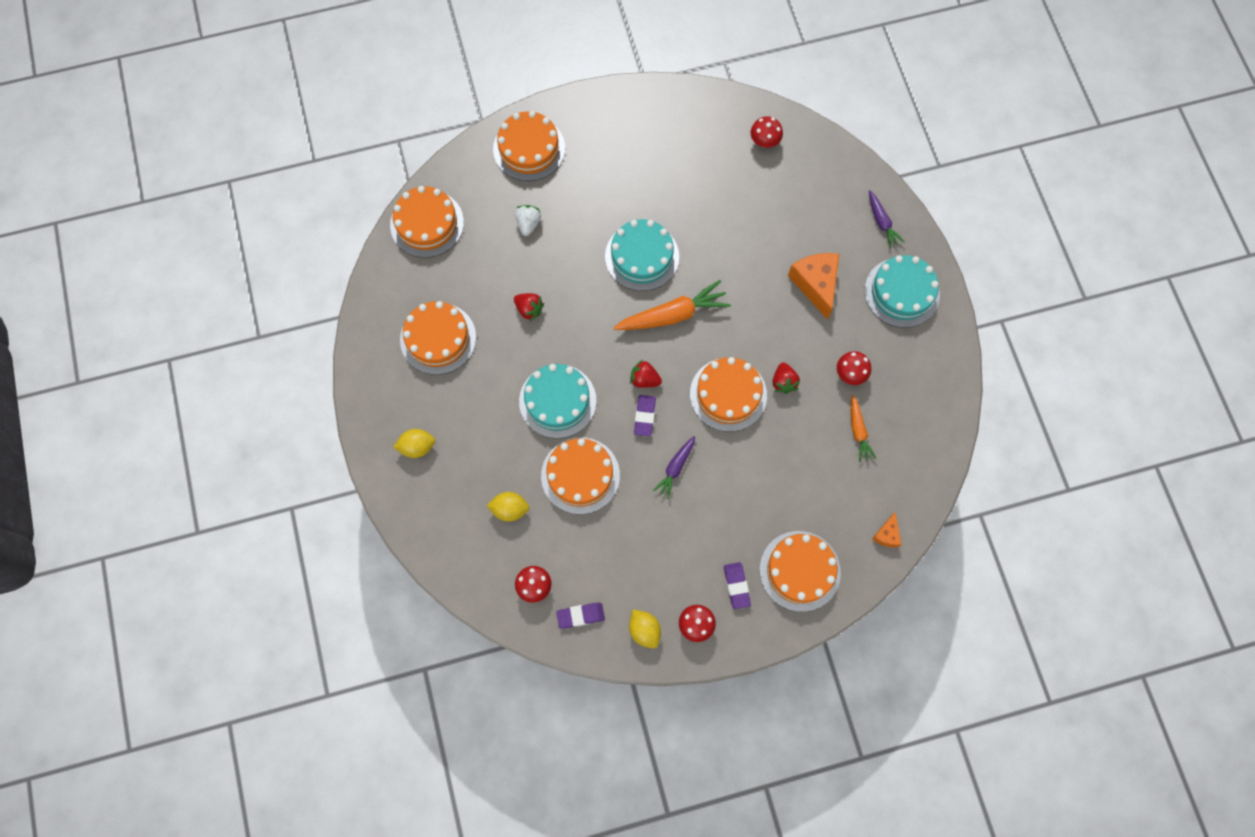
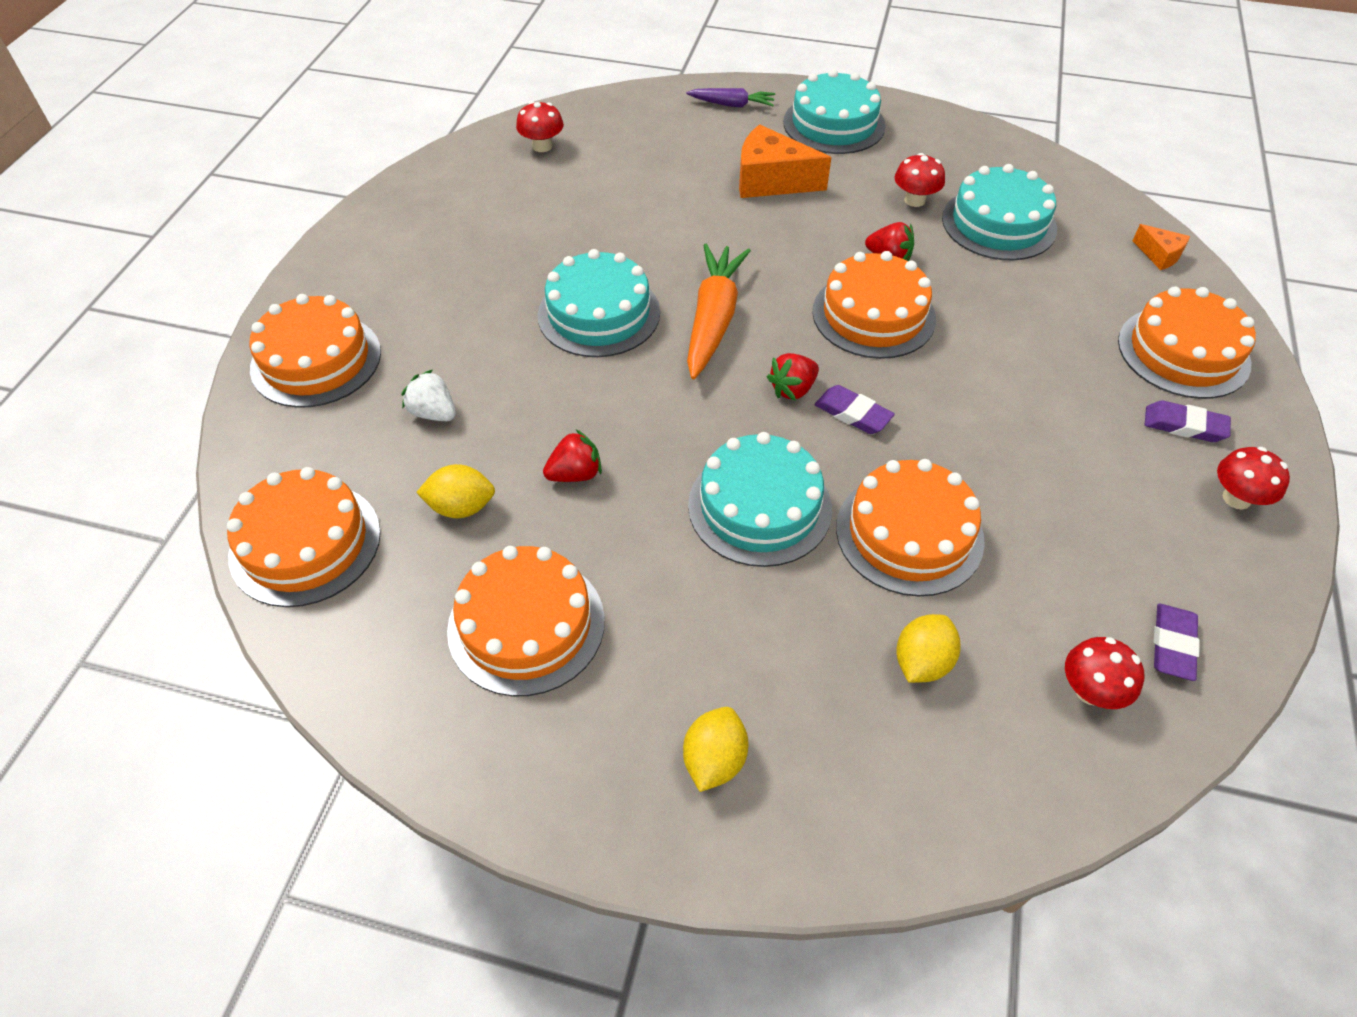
camera: 60 degrees left, 20 degrees down
yellow lemon [629,610,661,648] -> yellow lemon moved to [416,464,495,518]
purple carrot [653,436,695,499] -> none
orange carrot [851,395,876,462] -> turquoise cake [942,164,1057,260]

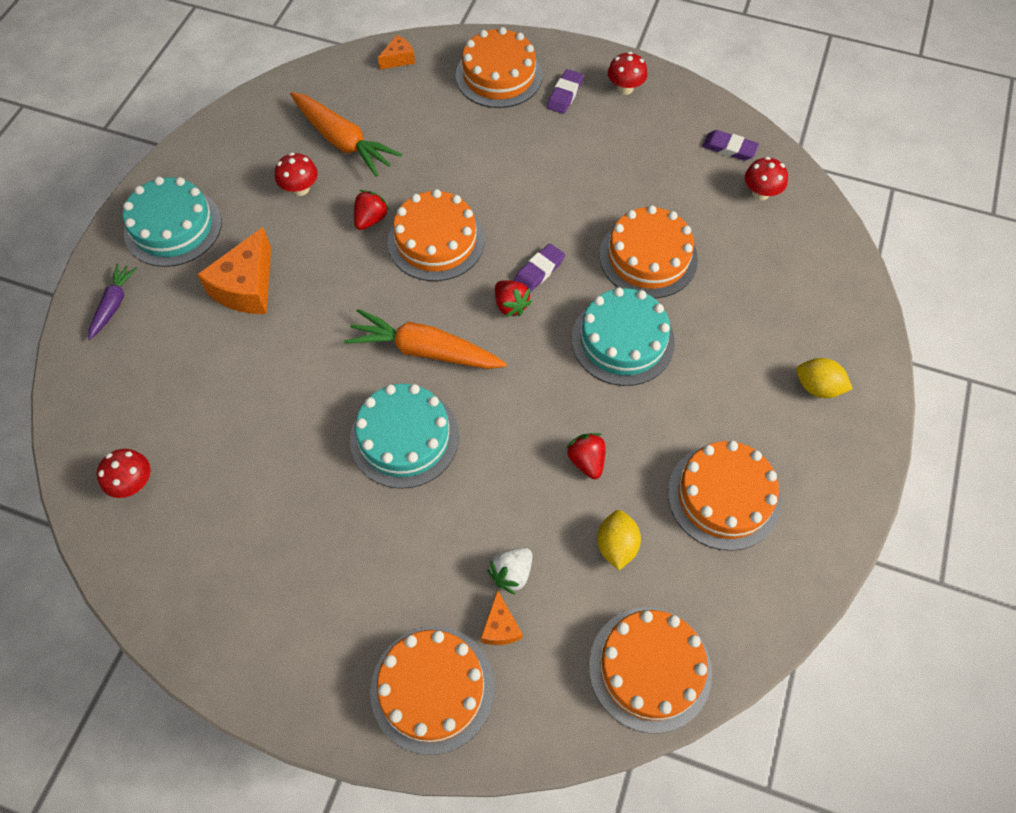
camera: 85 degrees left, 10 degrees up
yellow lemon [896,614,961,683] -> none
turquoise cake [942,164,1057,260] -> orange carrot [290,92,402,177]
none -> orange cheese [481,590,522,645]

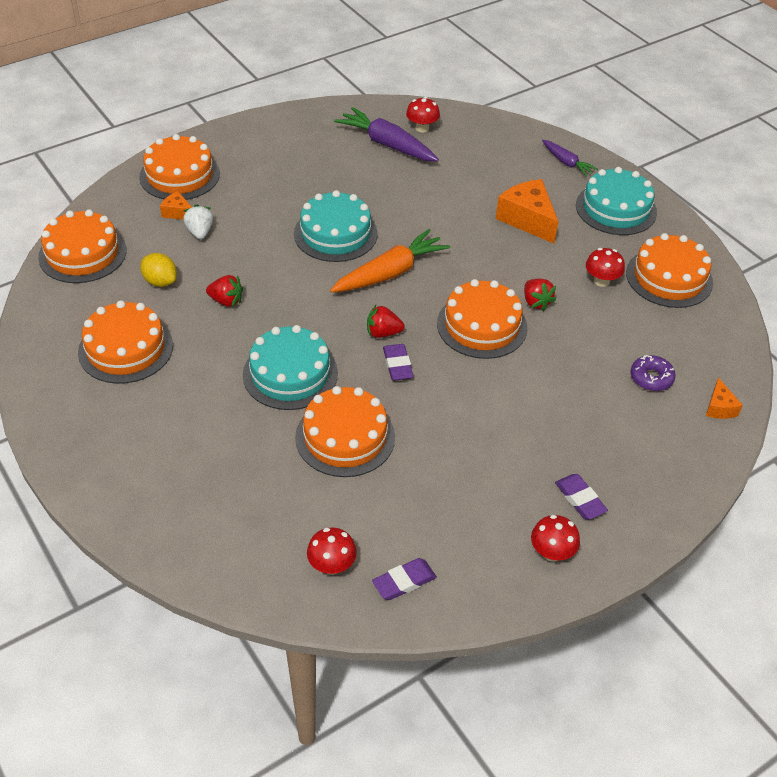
camera: 125 degrees right, 15 degrees down
orange carrot [290,92,402,177] -> none
orange cake [456,27,542,108] -> orange cake moved to [626,233,713,308]
yellow lemon [796,358,853,398] -> none
none -> purple carrot [334,107,439,162]
none -> purple donut [631,355,676,391]

